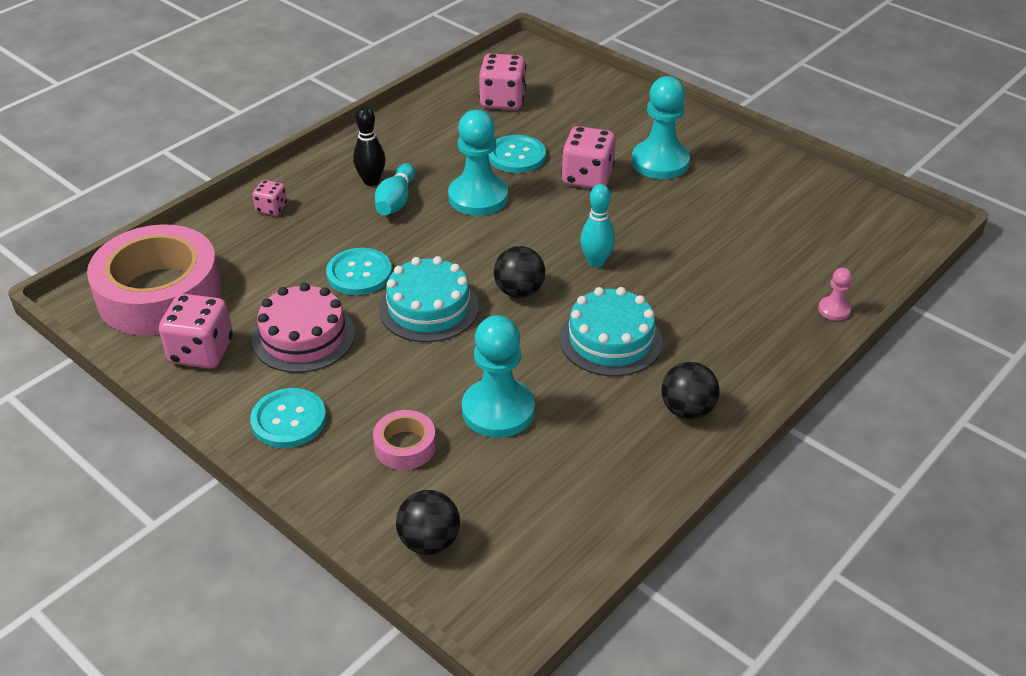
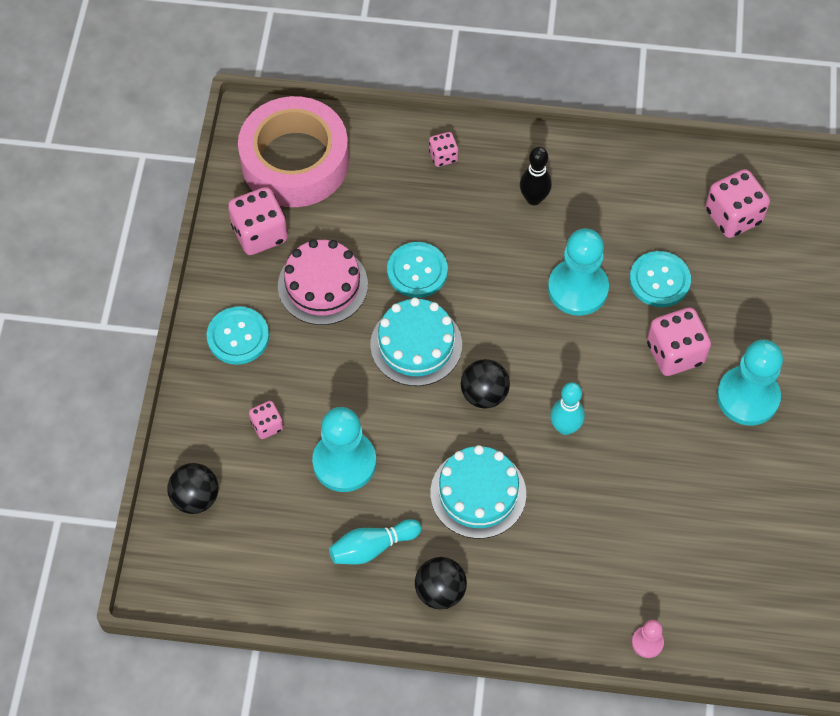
camera: 55 degrees right, 20 degrees up
pink tape [373,410,436,470] -> pink dice [249,401,283,439]
turquoise bowling pin [375,163,415,215] -> turquoise bowling pin moved to [329,519,421,564]

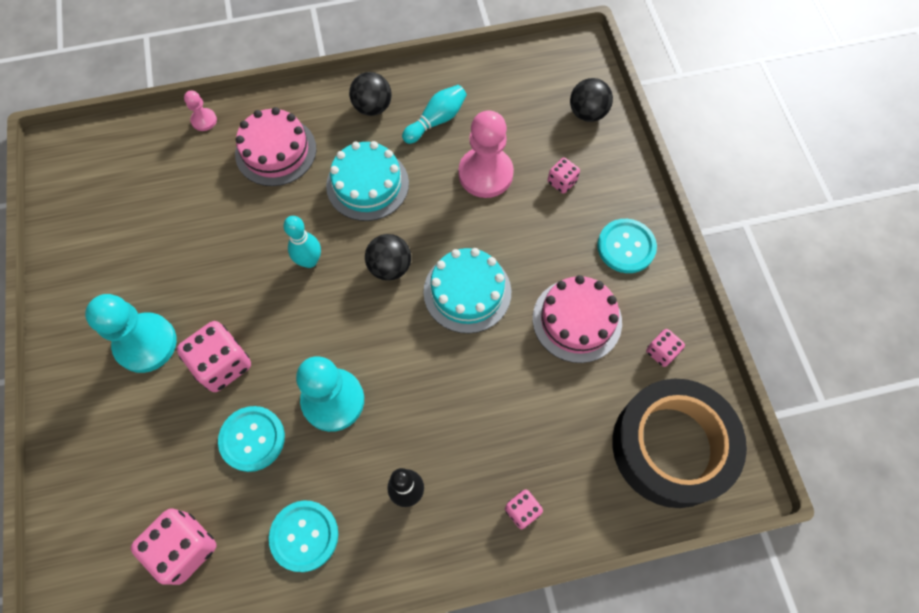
camera: 160 degrees right, 5 degrees up
pink dice [228,187,288,255] -> pink dice [646,329,685,367], size x0.54
pink tape [238,96,349,207] -> black tape [612,379,747,508]
turquoise pawn [312,407,376,492] -> pink pawn [458,110,514,198]
turquoise button [387,242,448,298] -> turquoise button moved to [269,500,338,572]
none -> pink cake [235,107,316,186]

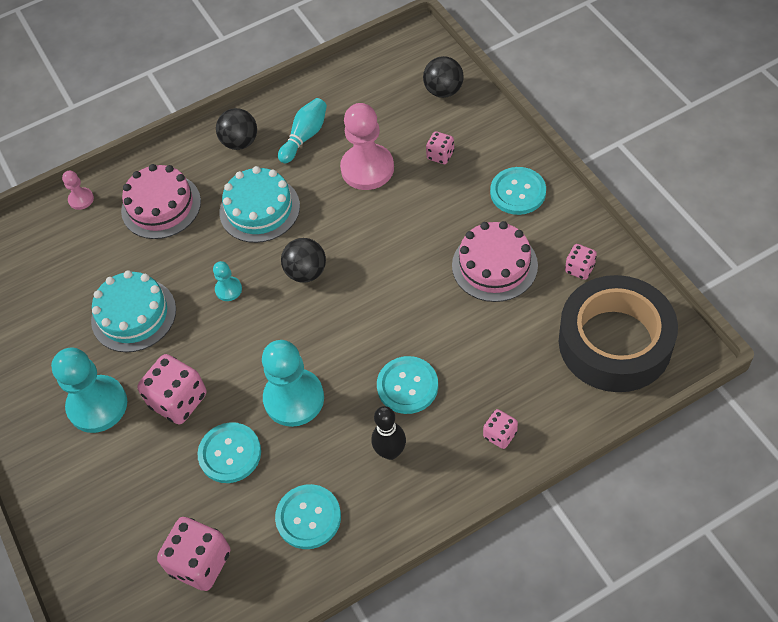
camera: 10 degrees left, 10 degrees down
turquoise bowling pin [283,216,321,268] -> turquoise pawn [213,261,242,301]
turquoise cake [423,248,511,333] -> turquoise cake moved to [91,270,176,352]
none -> turquoise button [377,356,438,414]

